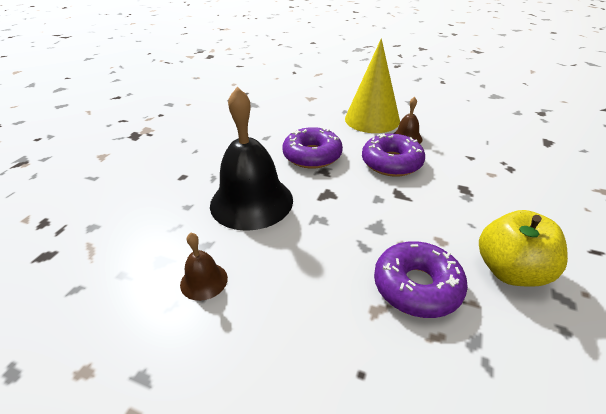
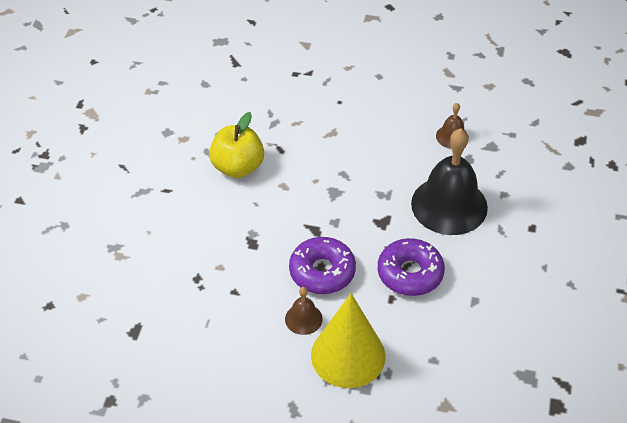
camera: 170 degrees right, 10 degrees up
purple donut [374,241,468,318] -> none

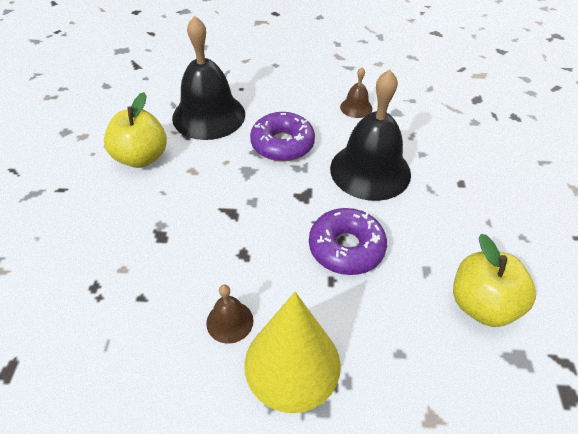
camera: 10 degrees left, 0 degrees up
purple donut [289,237,356,294] -> purple donut moved to [250,112,315,162]
none -> black bell [172,15,245,140]
none -> yellow apple [453,234,536,327]

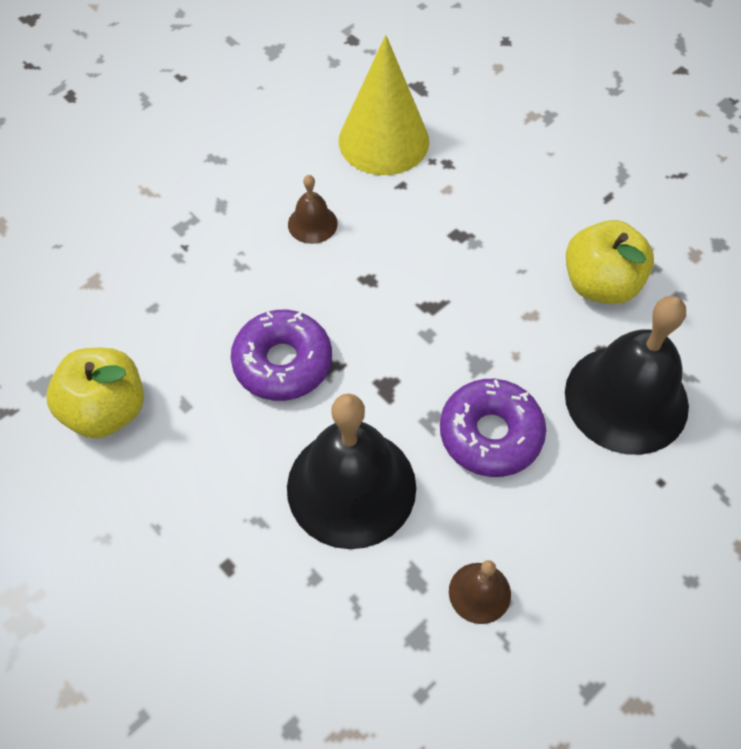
camera: 135 degrees right, 10 degrees up
yellow cone [244,292,341,413] -> yellow cone moved to [339,35,429,175]

